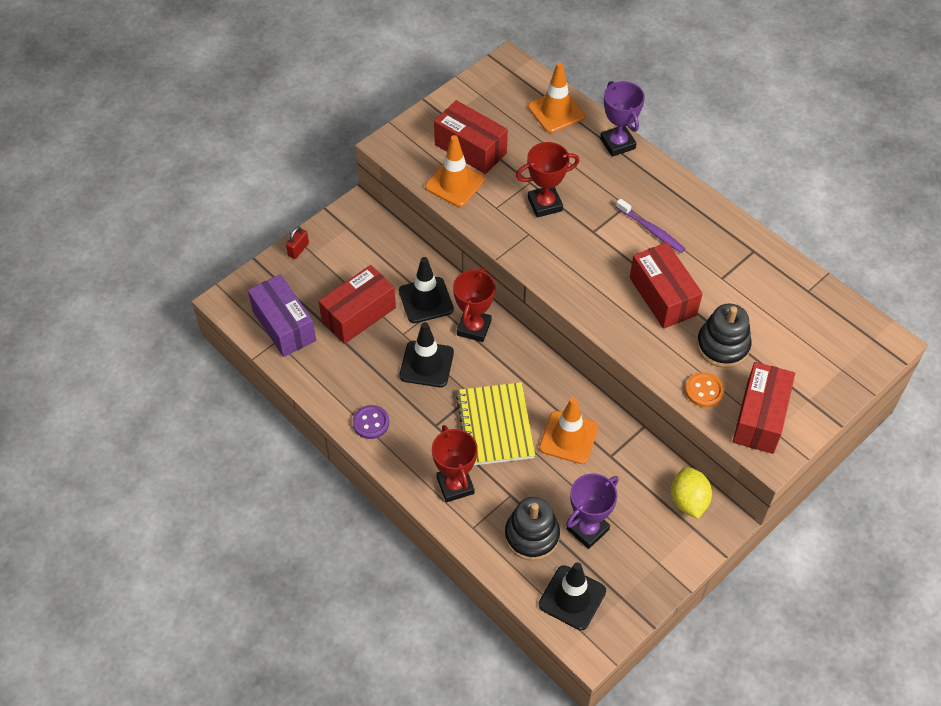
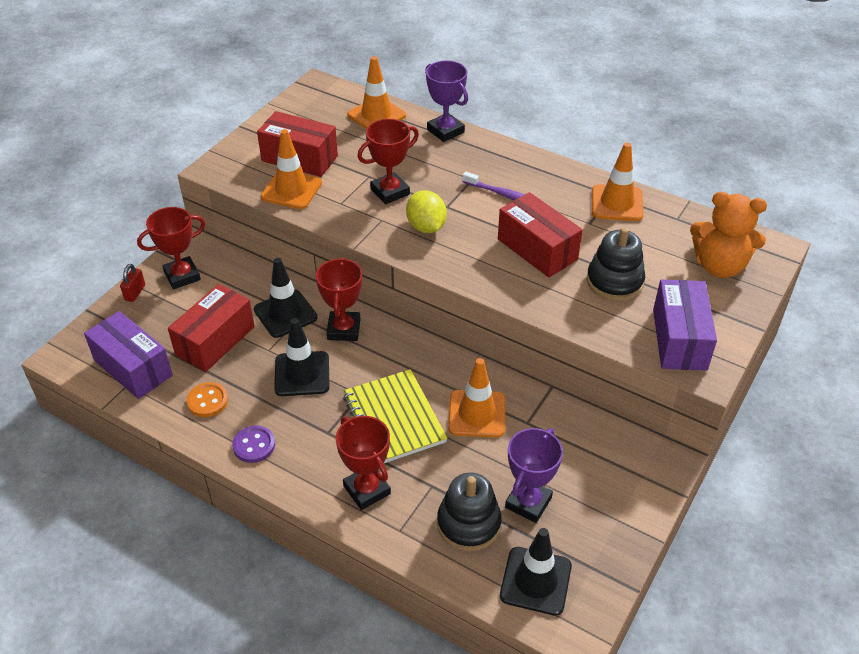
camera: 15 degrees left, 10 degrees down
yellow lemon [671,467,712,519] -> yellow lemon moved to [406,190,447,233]
orange button [685,372,724,407] -> orange button moved to [186,382,228,417]
red box [733,362,795,454] -> purple box [653,279,717,371]
none -> red trophy [137,207,205,289]
none -> orange traffic cone [592,142,644,221]
none -> orange teddy bear [690,192,767,278]

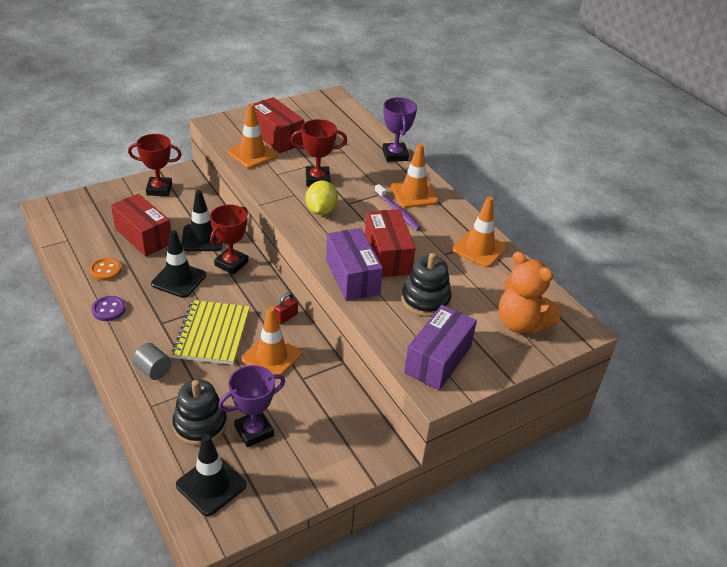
camera: 25 degrees right, 5 degrees down
purple box [84,311,173,399] -> purple box moved to [326,228,383,301]
red padlock [120,264,145,302] -> red padlock moved to [275,293,298,324]
red box [168,284,255,372] -> red box turned 75 degrees clockwise [111,194,171,256]
red trophy [336,416,391,510] -> grey cylinder [132,343,172,380]
orange traffic cone [347,56,406,129] -> orange traffic cone moved to [391,143,439,208]

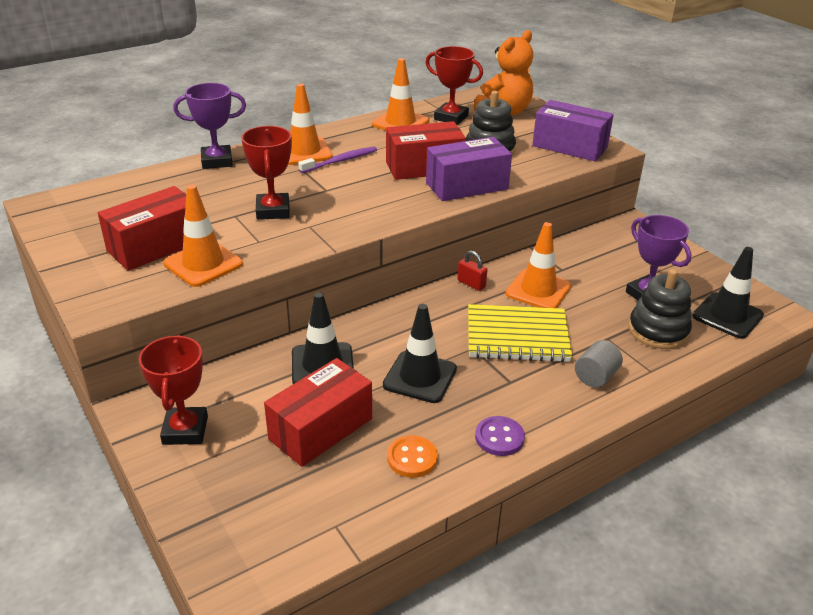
camera: 90 degrees left, 5 degrees down
red trophy [210,204,248,274] -> red trophy moved to [425,46,483,125]
yellow lemon [306,180,338,215] -> none

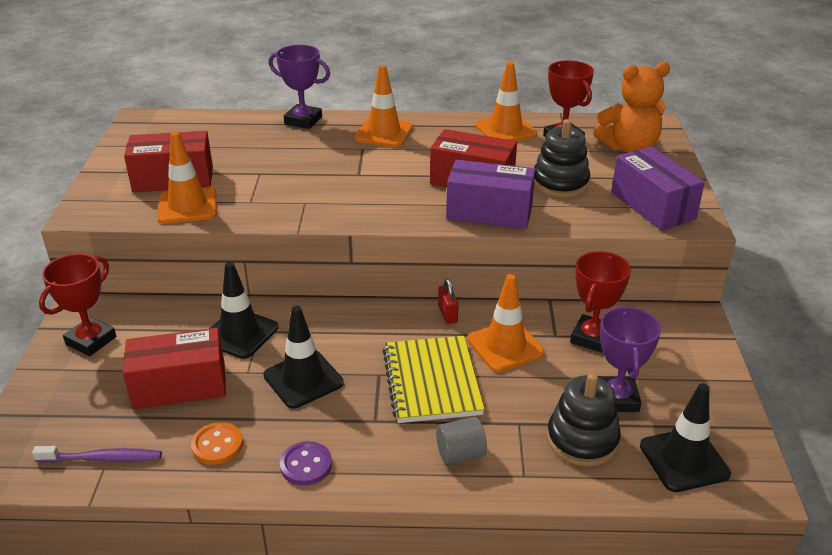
camera: 35 degrees right, 0 degrees up
red trophy [241,126,292,220] -> red trophy moved to [570,251,631,353]
purple toothbrush [298,146,377,173] -> purple toothbrush moved to [32,446,162,463]
yellow notebook [468,304,572,362] -> yellow notebook turned 45 degrees clockwise [383,336,485,423]

